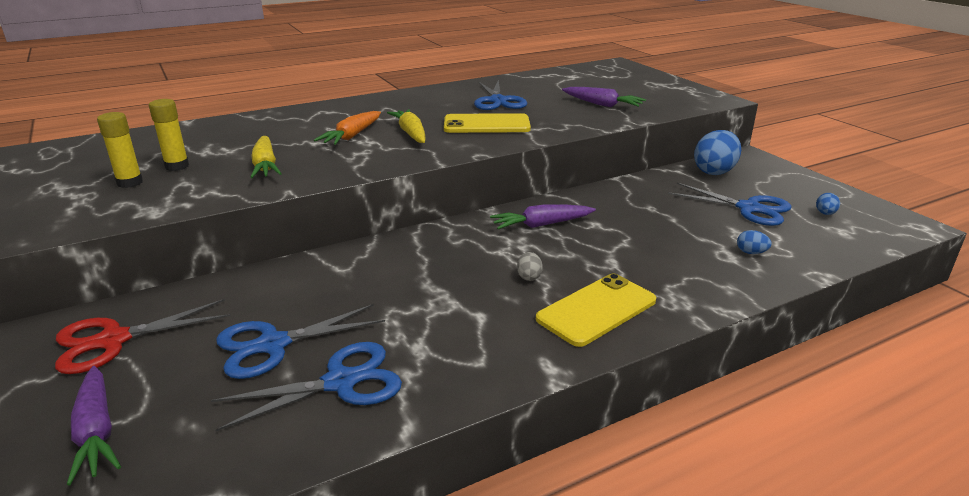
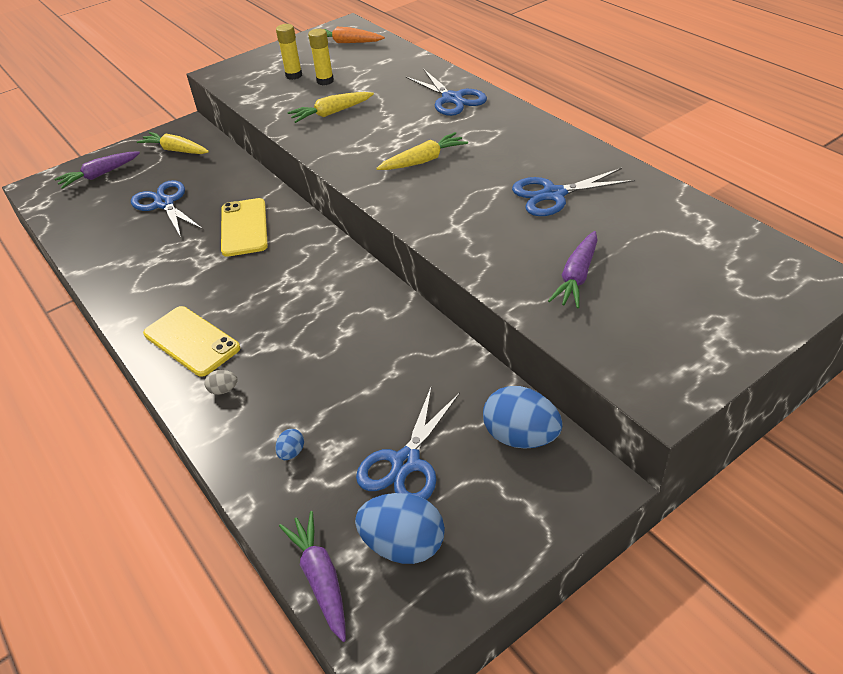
camera: 85 degrees right, 15 degrees up
red scissors [55,299,231,374] -> yellow carrot [137,132,209,154]
blue scissors [211,342,402,431] -> blue scissors moved to [406,69,487,116]
orange carrot [314,111,381,145] -> orange carrot moved to [324,27,385,43]
yellow phone [444,113,531,133] -> yellow phone moved to [221,198,268,257]
purple carrot [490,204,596,229] -> purple carrot moved to [279,511,346,642]
grey egg [517,252,543,281] -> grey egg moved to [204,370,238,395]
blue egg [816,193,840,215] -> blue egg [355,493,445,564], size x2.24

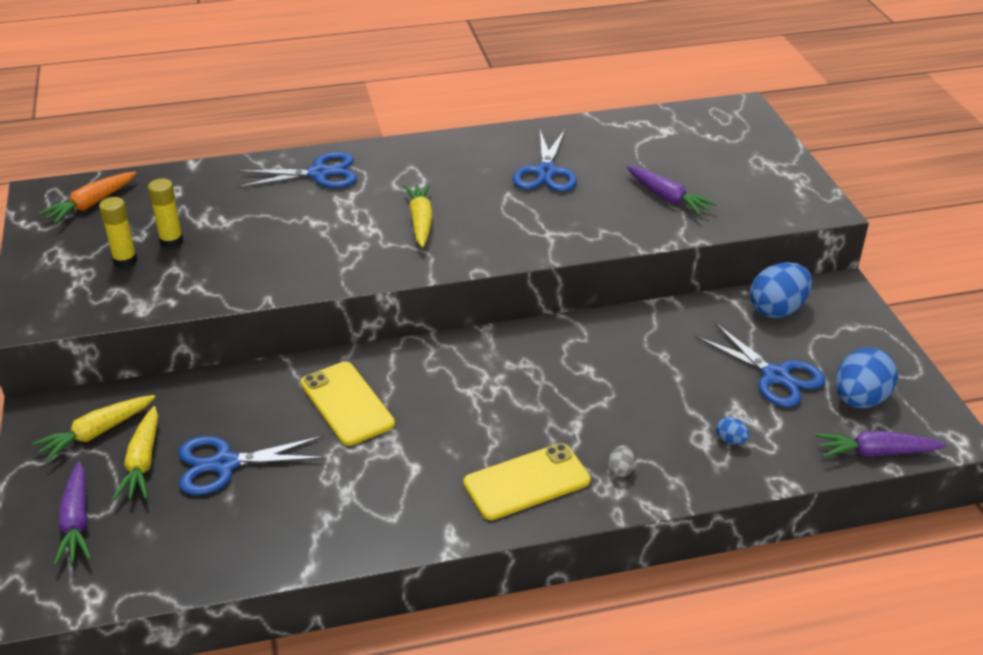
camera: 70 degrees left, 5 degrees down
yellow phone [221,198,268,257] -> yellow phone turned 45 degrees clockwise [300,362,395,446]
yellow carrot [288,92,374,123] -> yellow carrot moved to [113,406,158,500]

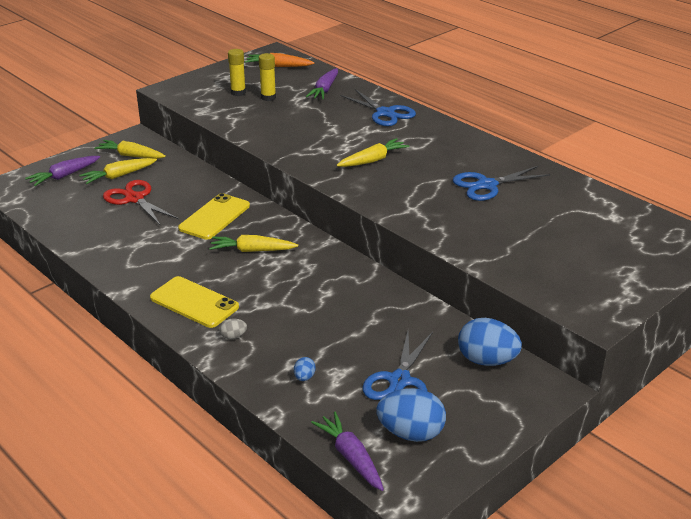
camera: 60 degrees right, 5 degrees down
blue scissors [179,436,326,495] -> red scissors [103,180,179,226]
purple carrot [627,166,717,216] -> purple carrot moved to [306,68,338,100]
none -> yellow carrot [209,235,298,252]

